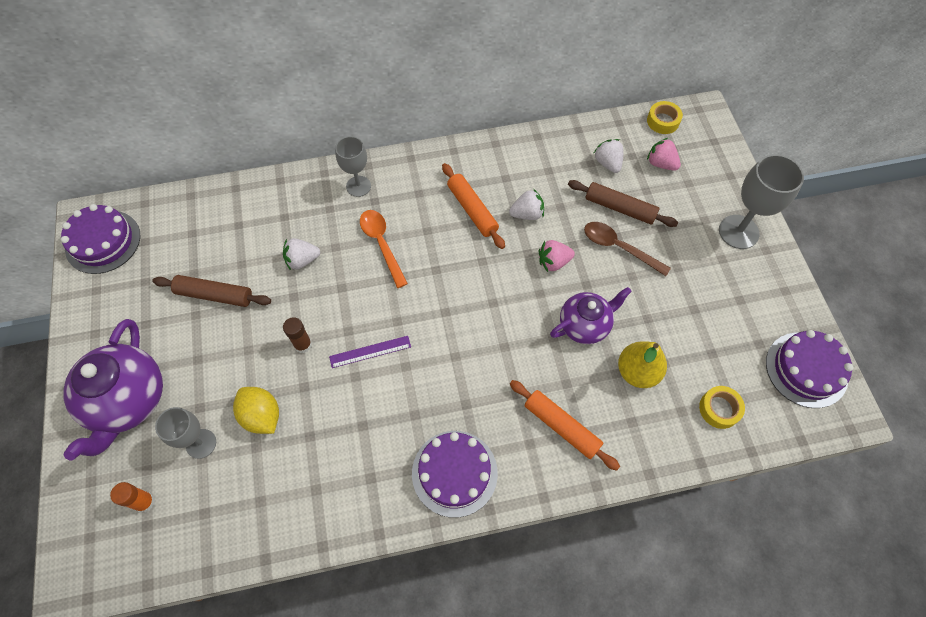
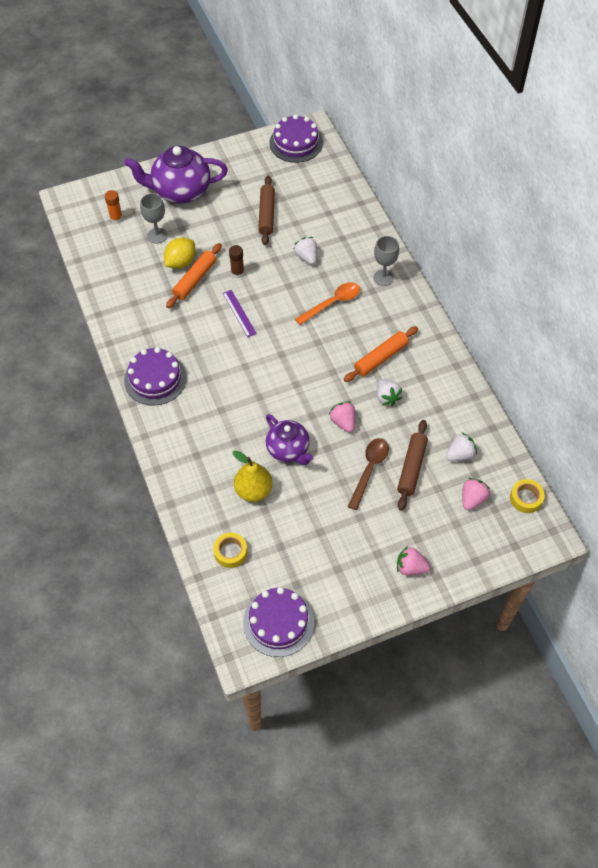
camera: 80 degrees right, 5 degrees down
orange rolling pin [510,380,620,471] -> orange rolling pin moved to [166,243,222,309]
grey goblet [719,154,804,249] -> pink strawberry [397,546,430,576]

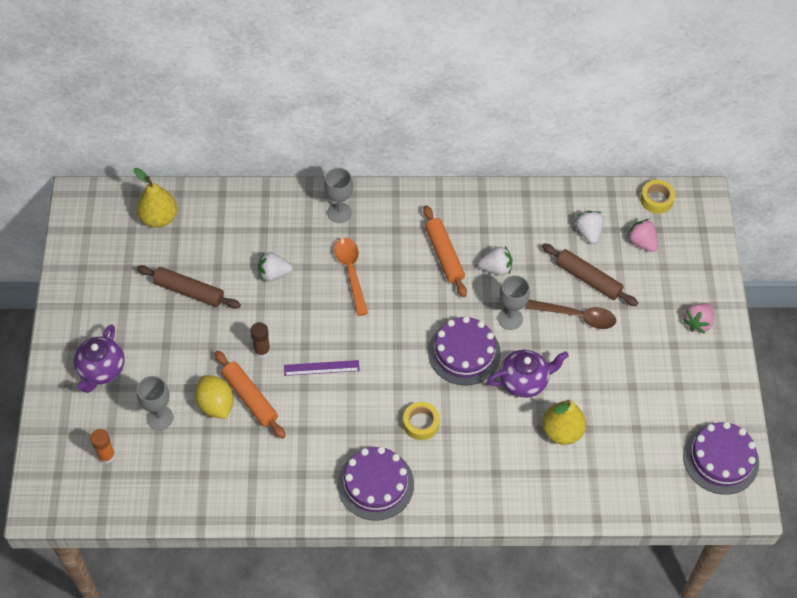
camera: 70 degrees left, 0 degrees up
purple teapot [124,146,228,204] -> purple teapot [74,324,125,393], size x0.63
yellow tape [213,533,248,568] -> yellow tape moved to [403,402,440,440]
purple cake [269,114,323,163] -> purple cake moved to [428,316,501,385]
pink strawberry [329,401,355,432] -> grey goblet [498,275,530,330]
brown spoon [348,438,389,510] -> brown spoon turned 150 degrees clockwise [525,300,616,329]
none -> yellow pear [134,168,177,228]

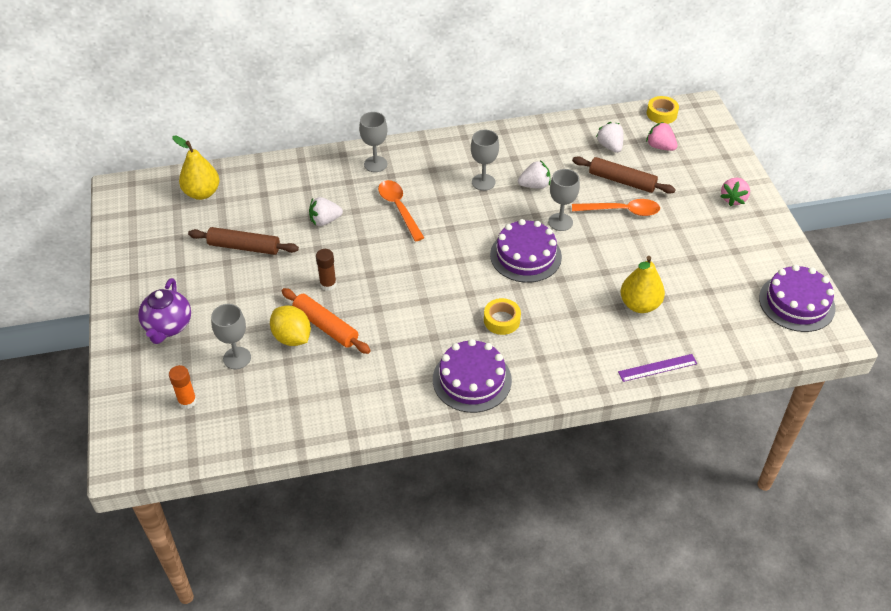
camera: 10 degrees left, 10 degrees down
purple ruler [284,360,360,376] -> purple ruler moved to [618,354,697,382]
orange rolling pin [423,205,467,297] -> grey goblet [471,130,499,191]
purple teapot [487,350,569,398] -> none
brown spoon [525,300,616,329] -> orange spoon [572,199,660,216]

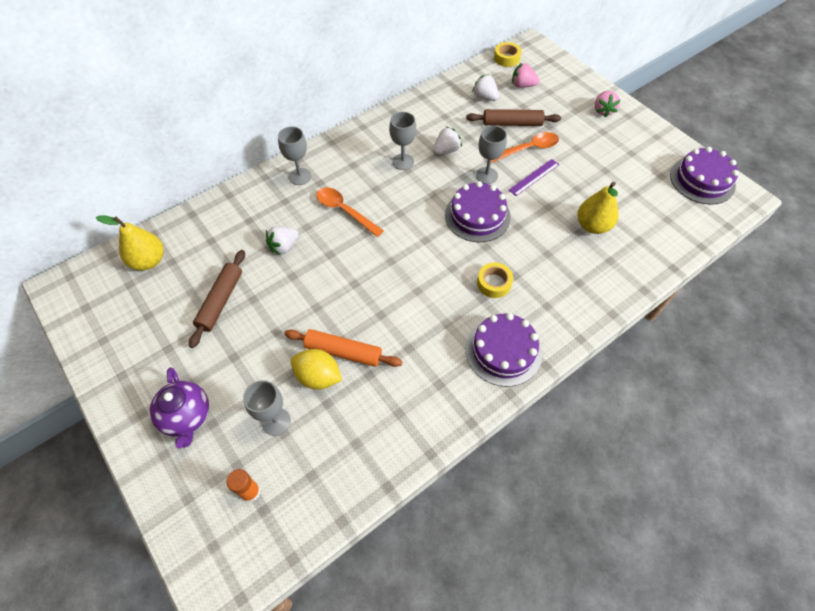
camera: 25 degrees left, 10 degrees up
brown rolling pin [188,227,299,255] -> brown rolling pin turned 60 degrees counterclockwise [189,250,245,348]
brown glue stick [316,249,337,291] -> none
purple ruler [618,354,697,382] -> purple ruler moved to [509,159,559,196]

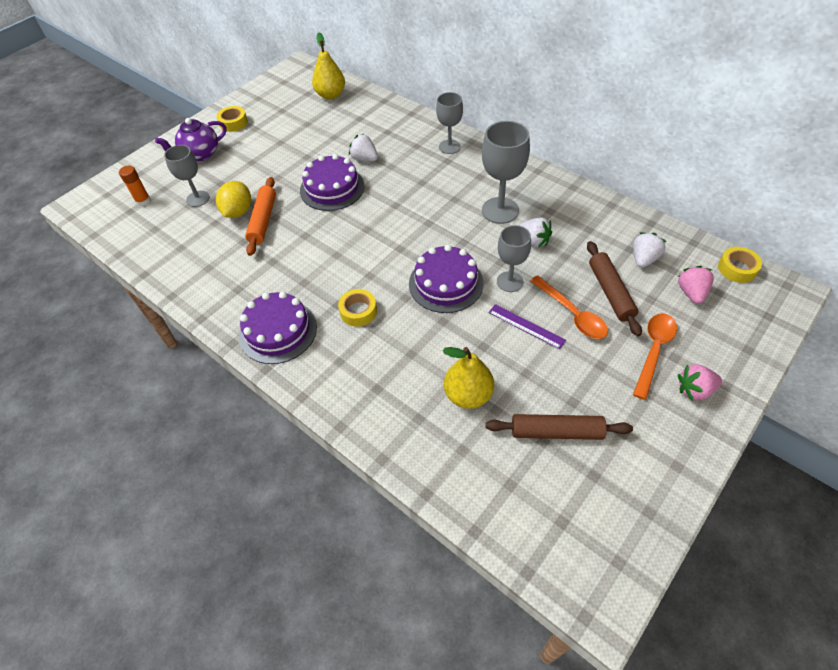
camera: 80 degrees right, 5 degrees down
brown rolling pin [189,250,245,348] -> brown rolling pin moved to [485,414,633,440]
orange spoon [316,187,384,237] -> orange spoon moved to [633,313,677,400]
grey goblet [389,112,416,170] -> grey goblet [482,121,530,224], size x1.53
purple cake [670,147,739,205] -> purple cake moved to [300,154,365,211]
none -> yellow tape [217,106,248,132]

